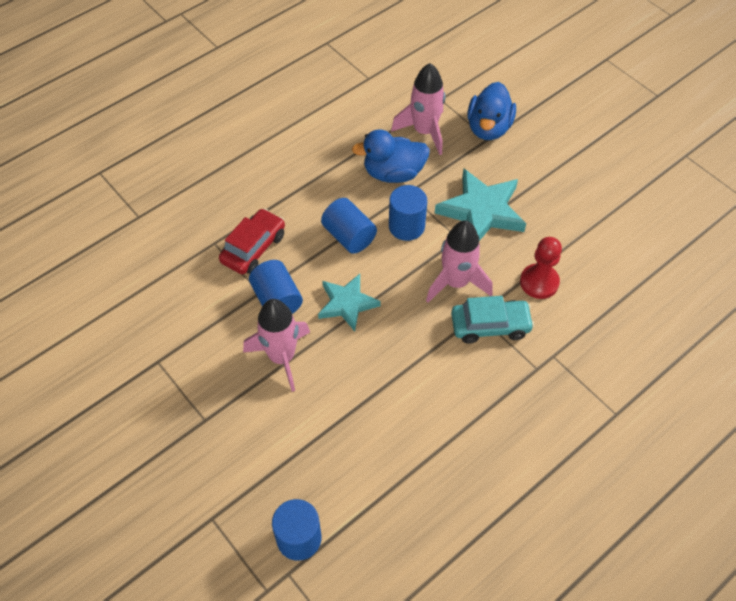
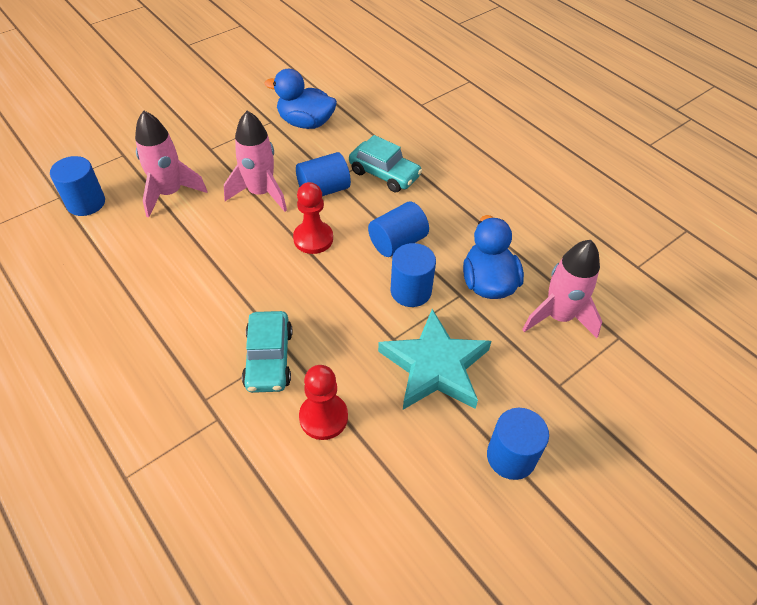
camera: 90 degrees right, 5 degrees down
red car [219,208,285,274] -> turquoise car [349,135,422,192]
turquoise star [318,274,381,332] -> red pawn [293,182,333,254]
pink rocket [426,220,493,303] -> pink rocket moved to [135,111,207,218]
blue duck [467,82,516,140] -> blue duck moved to [265,69,337,129]
none -> blue cylinder [487,408,549,480]

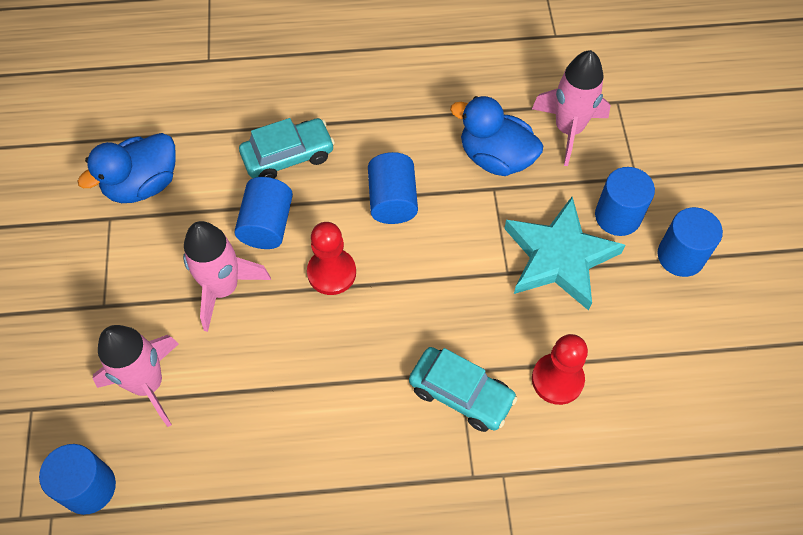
camera: 55 degrees left, 10 degrees up
blue cylinder [391,243,436,307] -> blue cylinder moved to [595,167,655,236]

